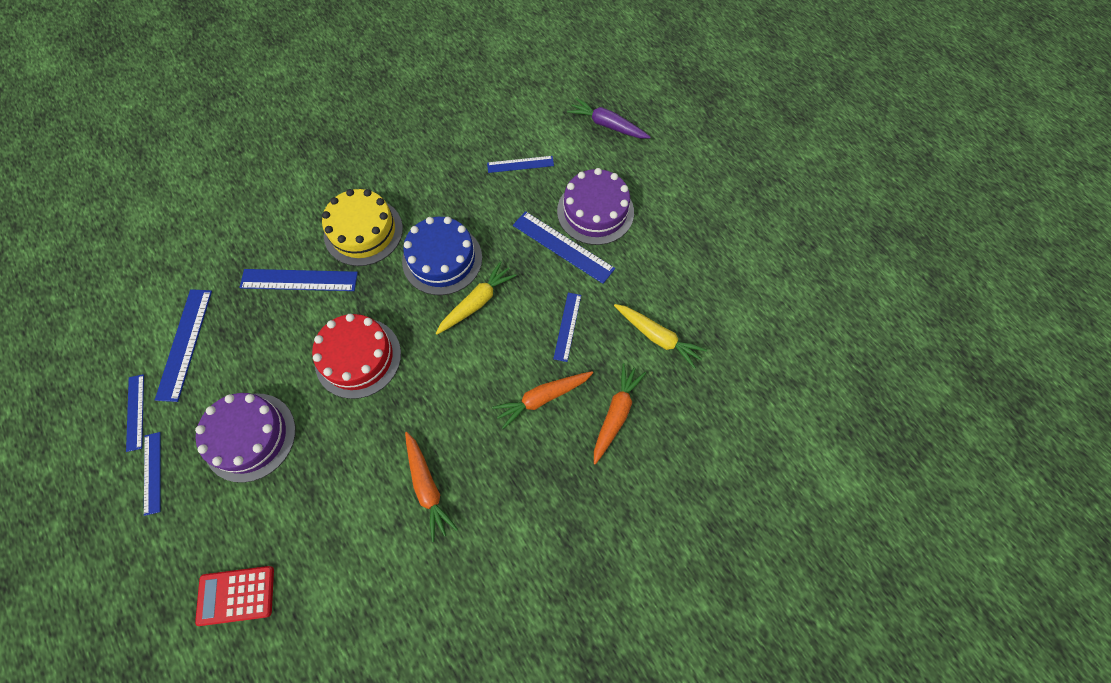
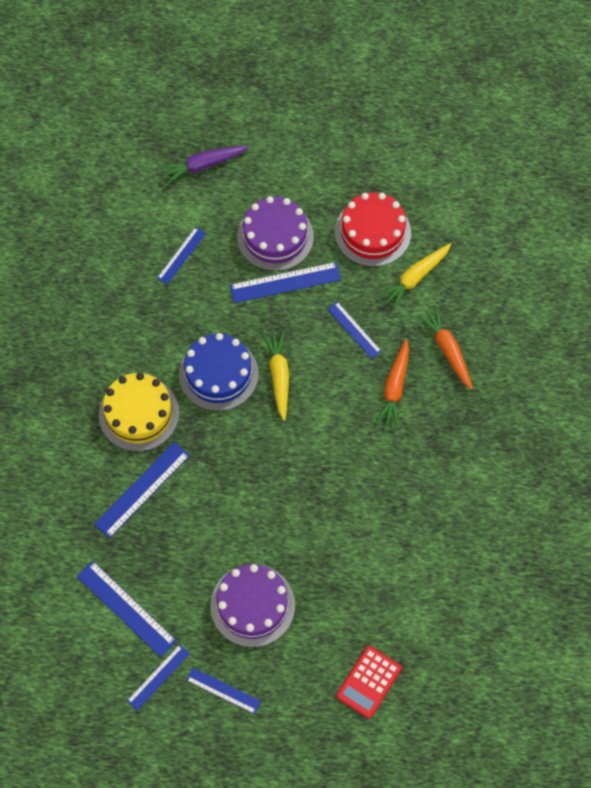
camera: 50 degrees left, 0 degrees up
blue ruler [126,374,144,452] -> blue ruler turned 75 degrees counterclockwise [127,644,190,710]
red cake [312,314,401,399] -> red cake moved to [335,192,411,267]
orange carrot [405,432,458,542] -> none
yellow carrot [614,304,707,369] -> yellow carrot turned 150 degrees clockwise [378,243,451,310]

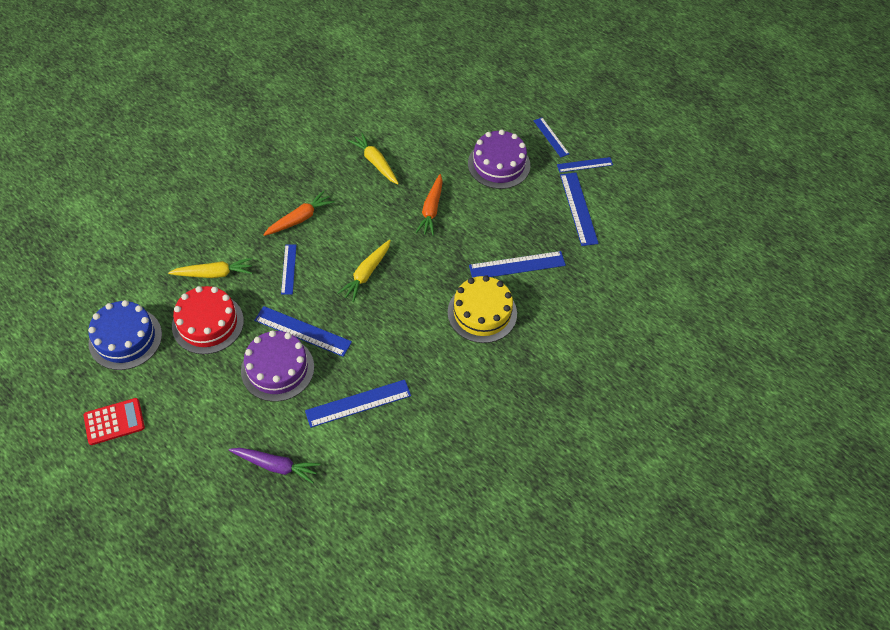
camera: 145 degrees left, 10 degrees down
blue ruler [157,227,206,285] -> blue ruler [305,380,411,428], size x1.59
blue cake [179,333,259,411] -> blue cake moved to [88,300,162,370]
red calculator [336,646,402,719] -> red calculator moved to [83,398,145,445]
orange carrot [417,306,473,390] -> orange carrot moved to [415,174,443,236]
none -> yellow carrot [348,133,399,184]

